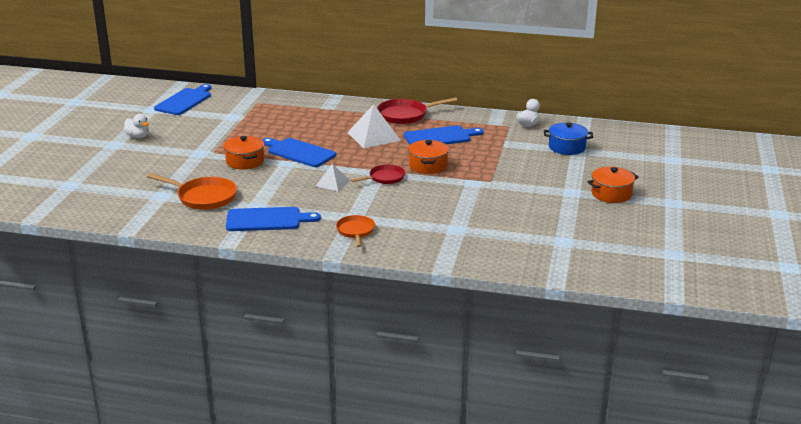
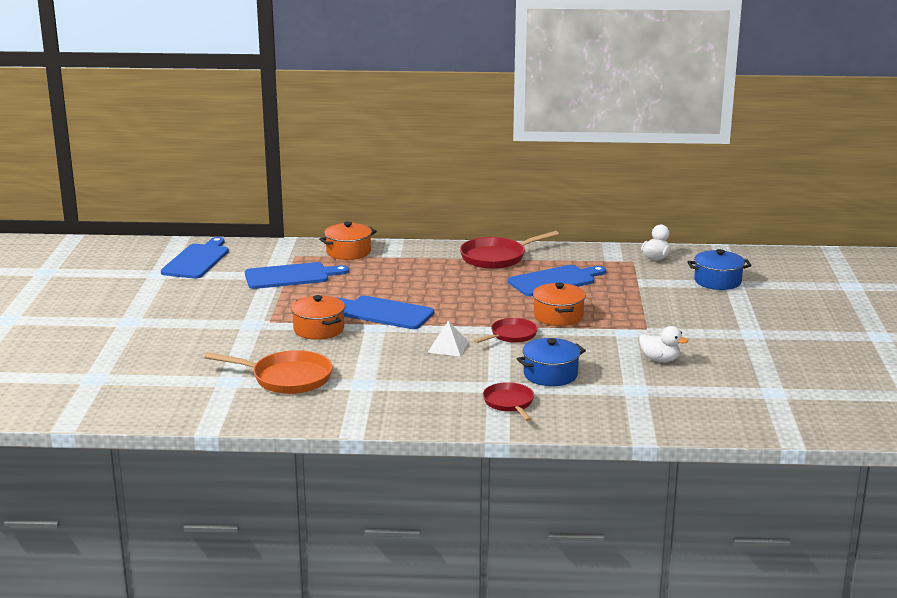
camera: 10 degrees left, 5 degrees down
white duck [124,114,149,138] -> white duck moved to [639,326,688,362]
blue cutting board [226,207,321,231] -> blue cutting board moved to [245,262,349,289]
orange pan [336,215,375,247] -> red pan [483,382,534,421]
white pyramid [347,104,401,148] -> none
orange pot [587,167,639,203] -> orange pot moved to [319,221,377,260]
none -> blue pot [517,338,586,386]

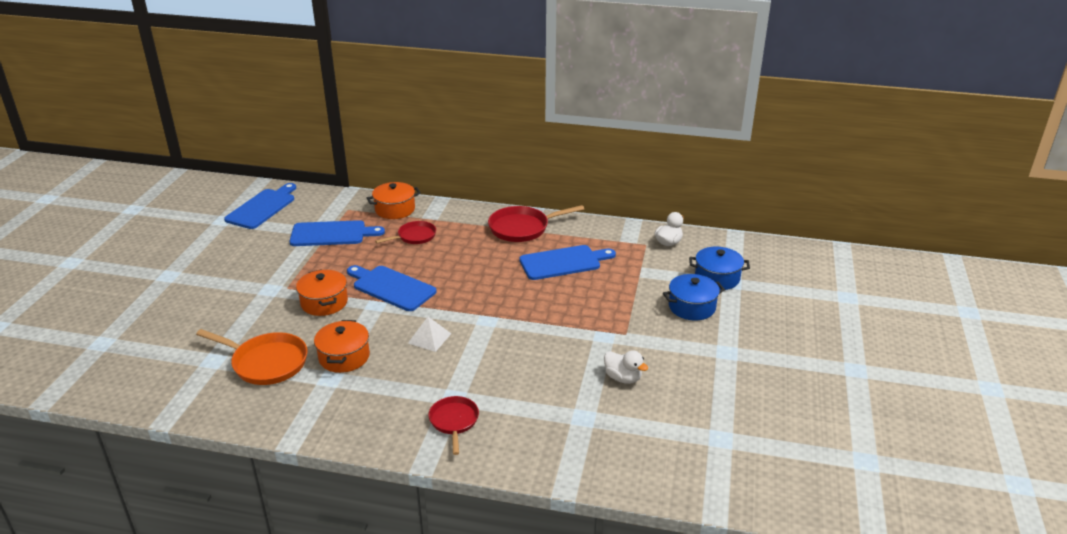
camera: 10 degrees right, 10 degrees up
red pan [474,318,538,343] -> red pan moved to [375,221,436,244]
blue pot [517,338,586,386] -> blue pot moved to [663,274,725,320]
orange pot [533,282,586,326] -> orange pot moved to [314,320,370,373]

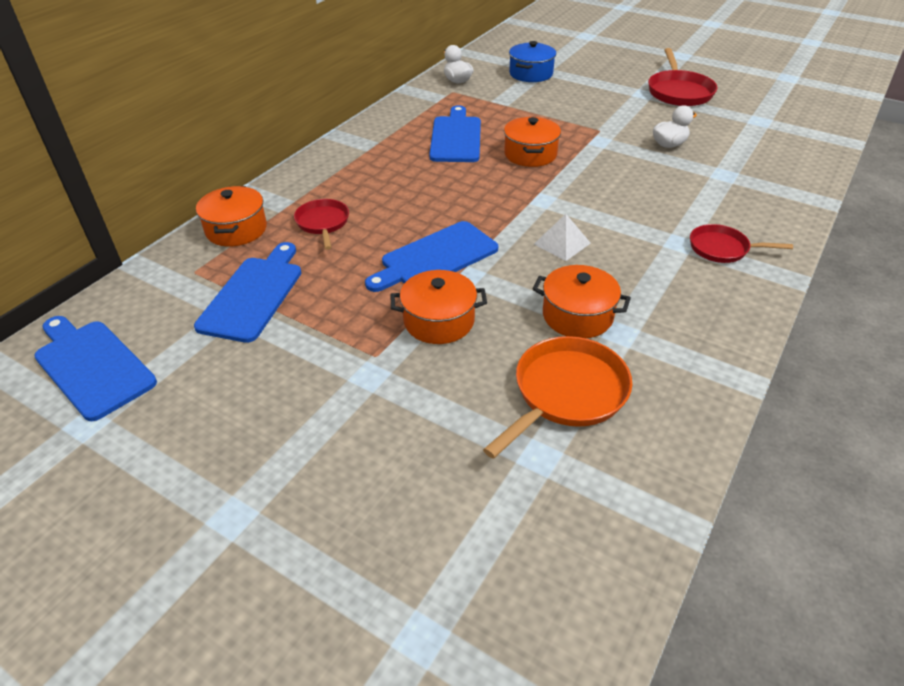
camera: 70 degrees left, 10 degrees up
red pan [488,205,584,242] -> red pan moved to [648,48,717,106]
blue pot [663,274,725,320] -> none
none -> orange pot [504,117,561,167]

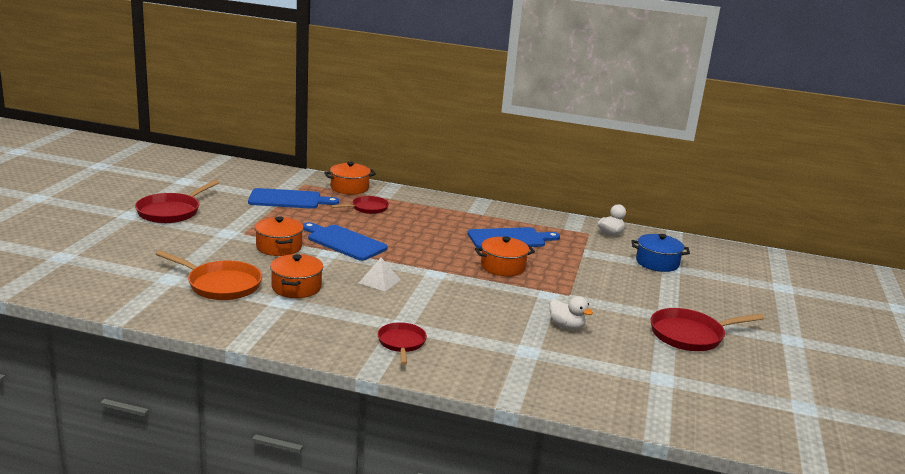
camera: 70 degrees right, 20 degrees down
blue cutting board [34,316,157,421] -> none
none -> red pan [135,180,219,223]

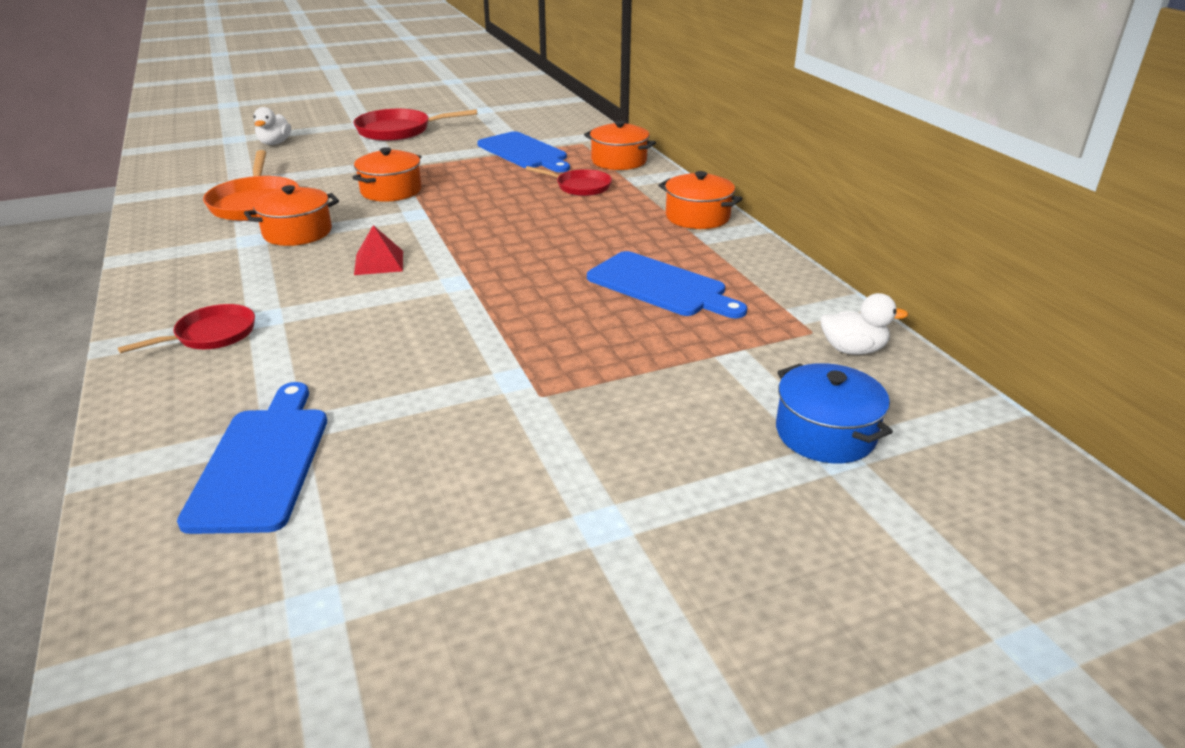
camera: 55 degrees right, 10 degrees up
blue cutting board [303,222,387,261] -> blue cutting board moved to [177,382,327,534]
white pyramid [359,258,401,291] -> red pyramid [354,225,403,275]
orange pot [475,236,535,276] -> orange pot moved to [659,171,742,229]
white duck [550,296,593,330] -> white duck moved to [253,107,291,145]
red pan [651,308,764,351] -> none

